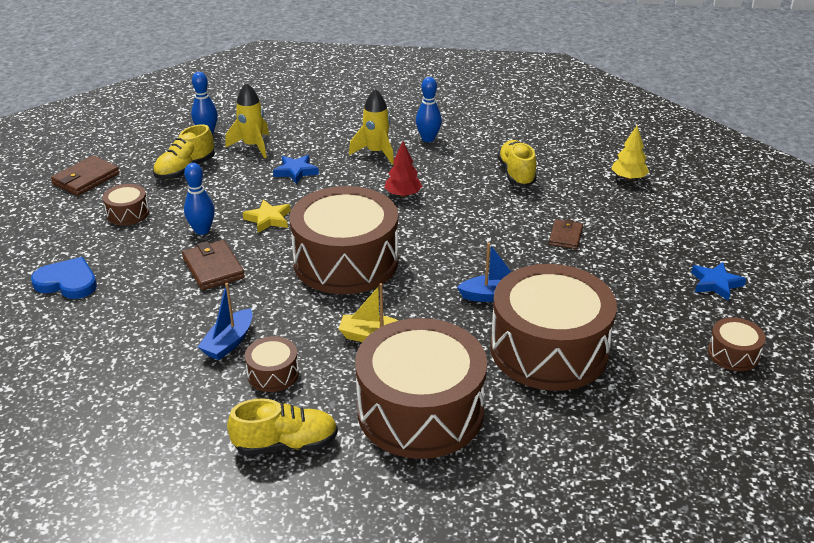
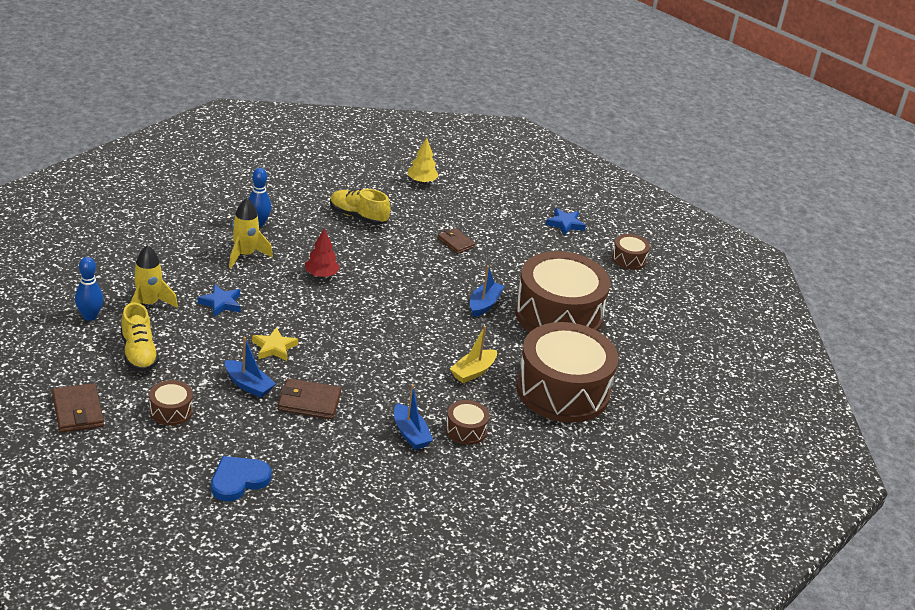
camera: 60 degrees left, 0 degrees up
blue bowling pin [184,163,215,235] -> blue boat [225,337,276,398]
yellow shoe [227,398,338,455] -> none
brown drum [290,186,399,294] -> none

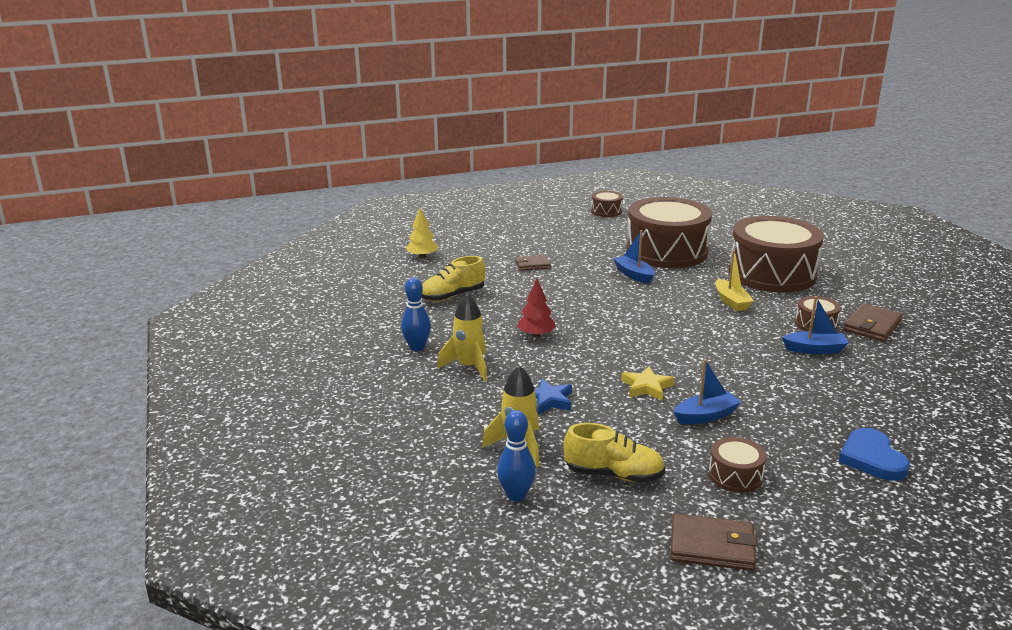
camera: 55 degrees left, 10 degrees down
brown wallet [278,378,341,419] -> brown wallet moved to [843,304,903,342]
blue star [546,208,586,236] -> none

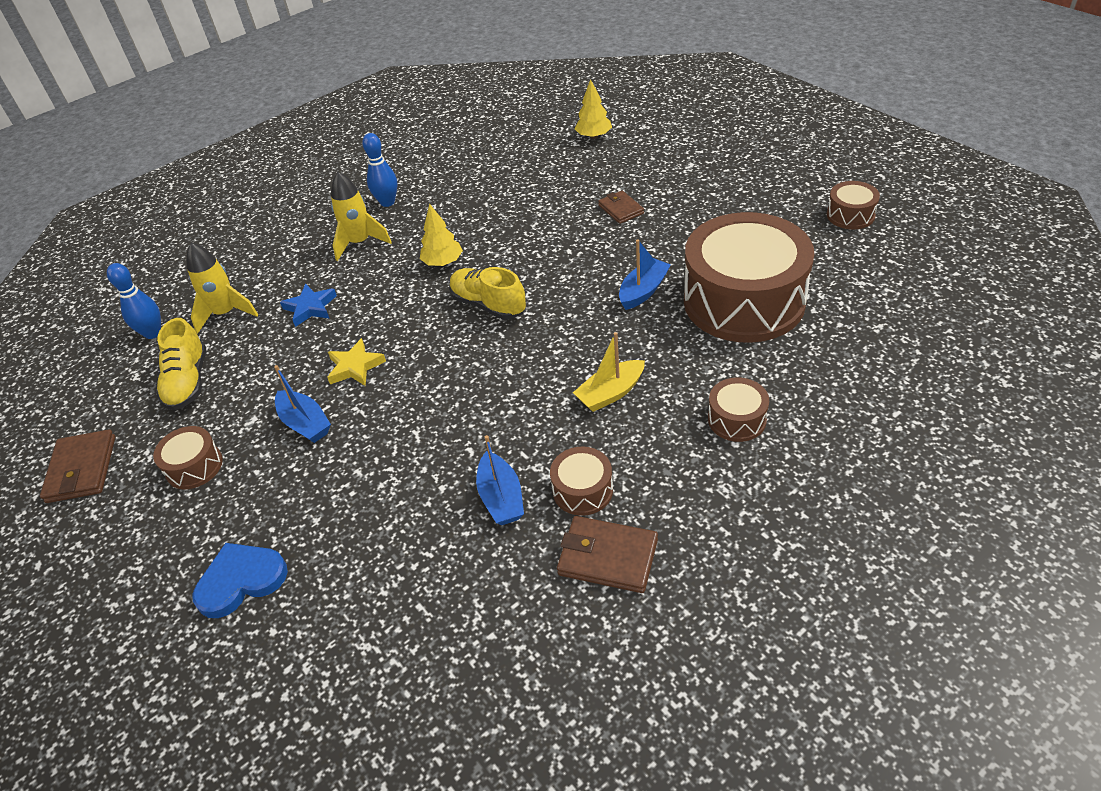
camera: 75 degrees right, 20 degrees up
yellow shoe [421,256,485,302] -> yellow shoe moved to [449,267,526,320]
red tree [517,279,556,337] -> yellow tree [420,204,463,266]
brown drum [729,216,824,293] -> brown drum [708,377,769,442], size x0.42

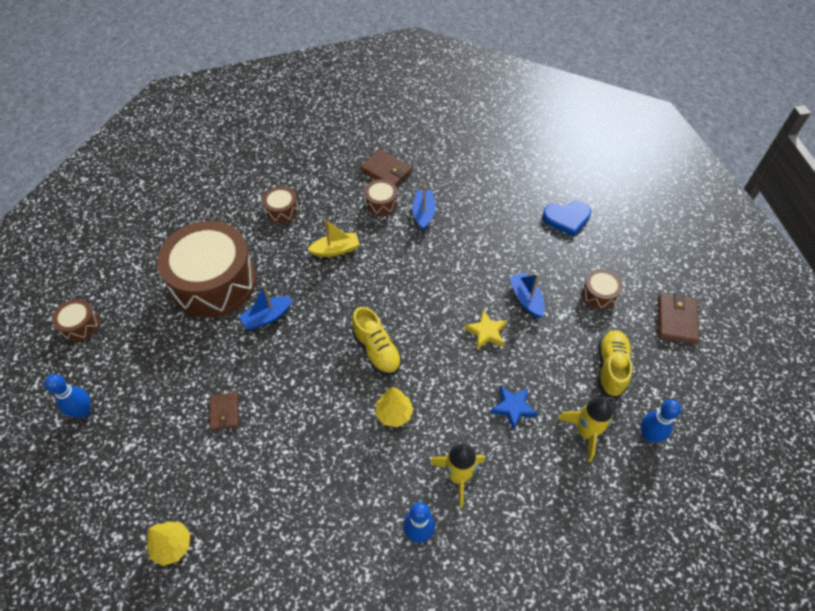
camera: 165 degrees left, 10 degrees up
none -> blue bowling pin [44,374,91,418]

